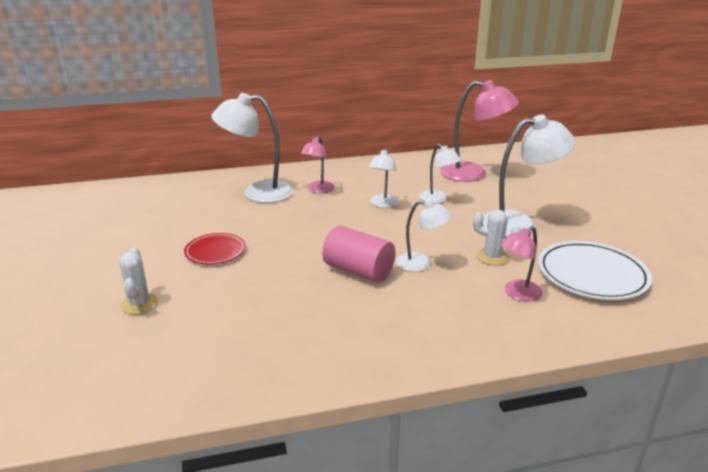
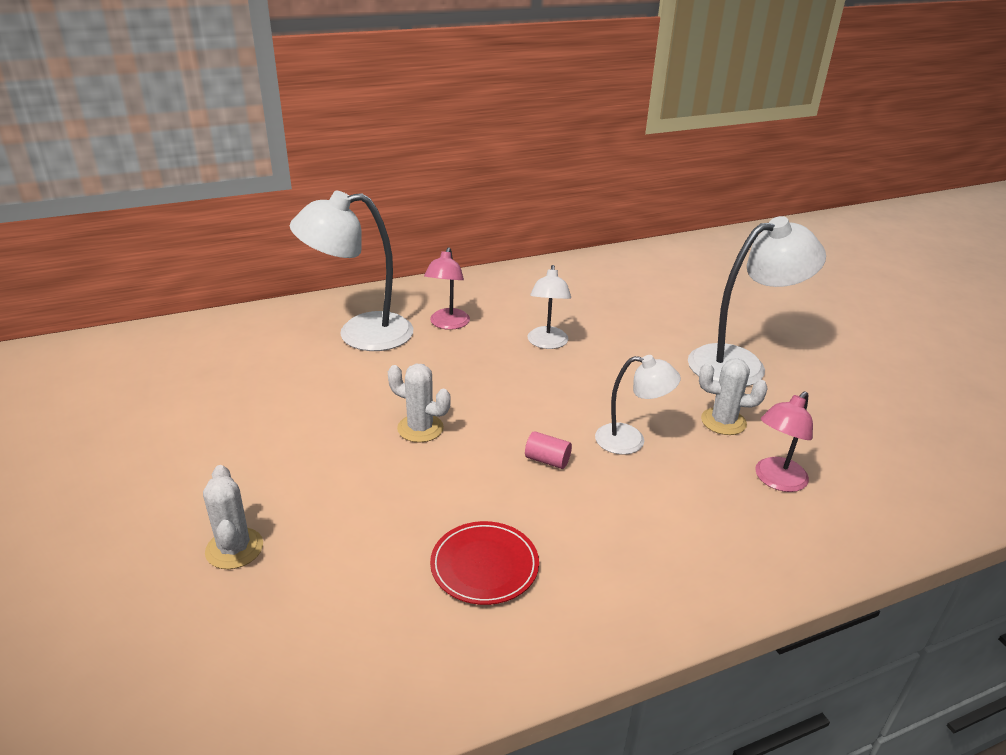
camera: 10 degrees left, 5 degrees up
red plate [184,233,246,264] -> red plate moved to [430,521,539,605]
pink cylinder [322,226,396,283] -> pink cylinder [525,431,572,469], size x0.46
white lamp [420,144,462,203] -> none
pink lamp [440,80,519,182] -> none
white plate [538,241,652,300] -> none
none -> white cactus [388,364,451,443]

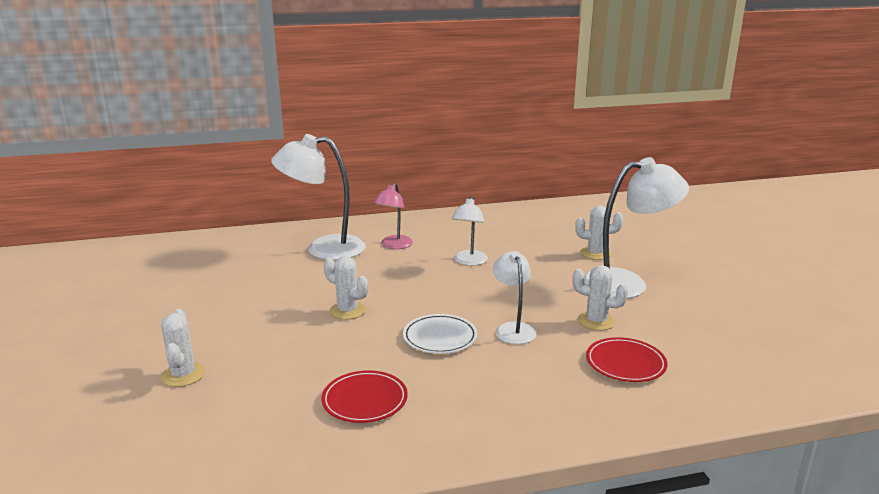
camera: 10 degrees right, 10 degrees down
pink cylinder [525,431,572,469] -> white plate [403,314,477,354]
white lamp [595,355,681,455] -> white lamp turned 120 degrees counterclockwise [493,251,537,344]
pink lamp [755,391,813,492] -> red plate [586,337,667,382]
none -> white cactus [575,205,623,260]

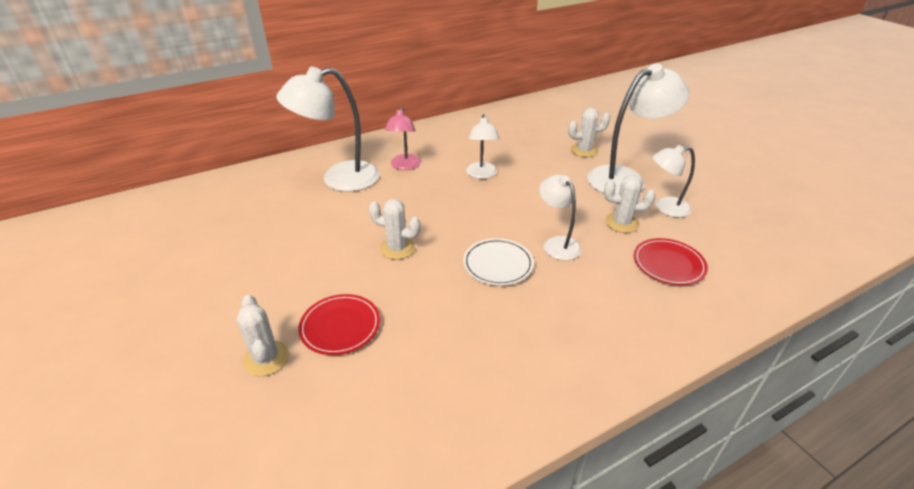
camera: 15 degrees left, 15 degrees up
red plate [321,371,408,423] -> red plate moved to [298,294,380,355]
none -> white lamp [653,145,695,218]

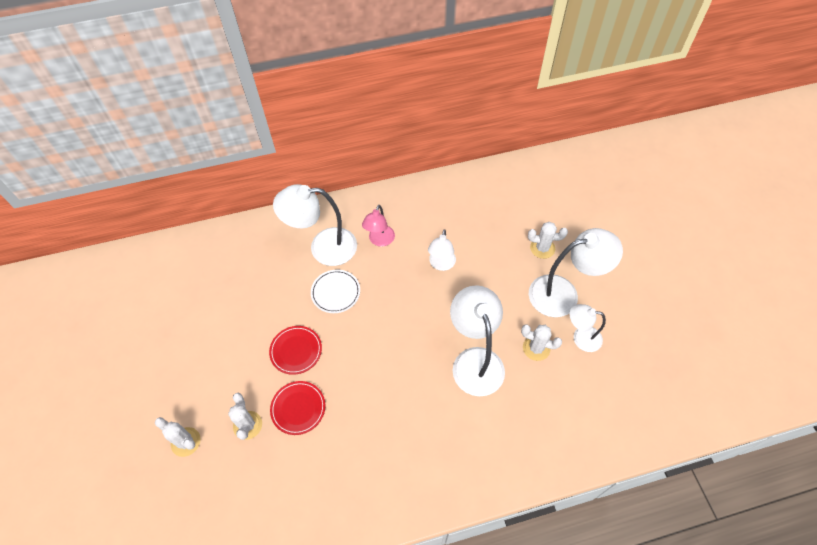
camera: 15 degrees right, 20 degrees up
white cactus [369,199,421,260] -> white cactus moved to [155,417,201,457]
white plate [463,238,534,286] -> white plate moved to [311,270,360,313]
white lamp [539,175,581,261] -> white lamp [450,285,505,396], size x1.76
red plate [634,238,708,285] -> red plate moved to [269,326,322,375]

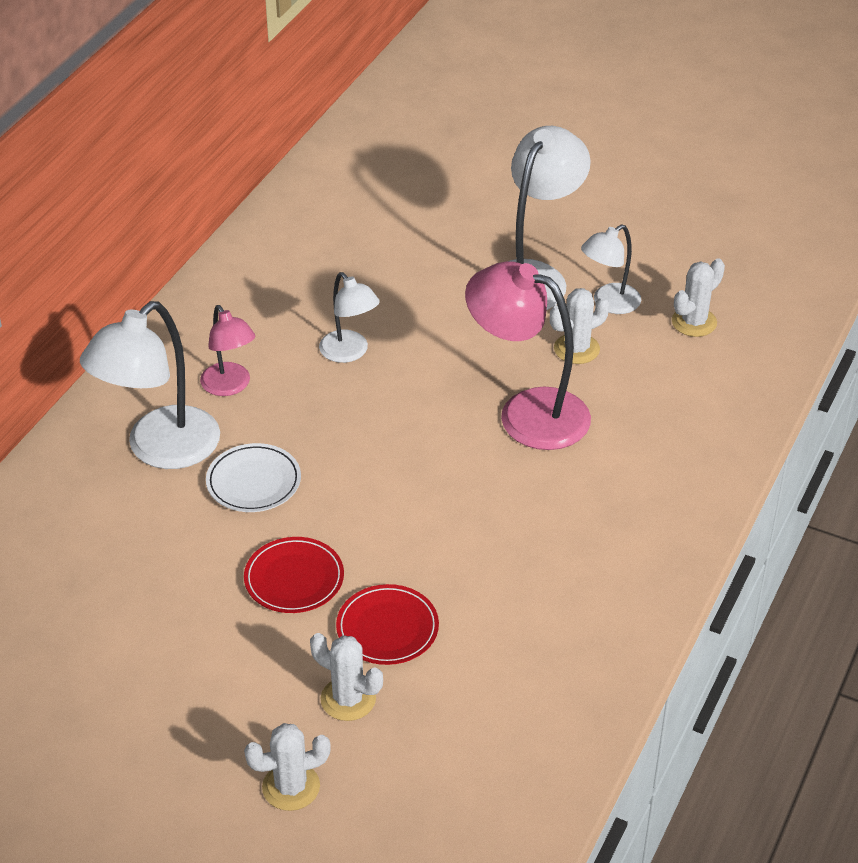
camera: 50 degrees left, 15 degrees down
white lamp [450,285,505,396] -> pink lamp [465,261,591,450]
white cactus [528,222,568,259] -> white cactus moved to [672,258,725,337]

